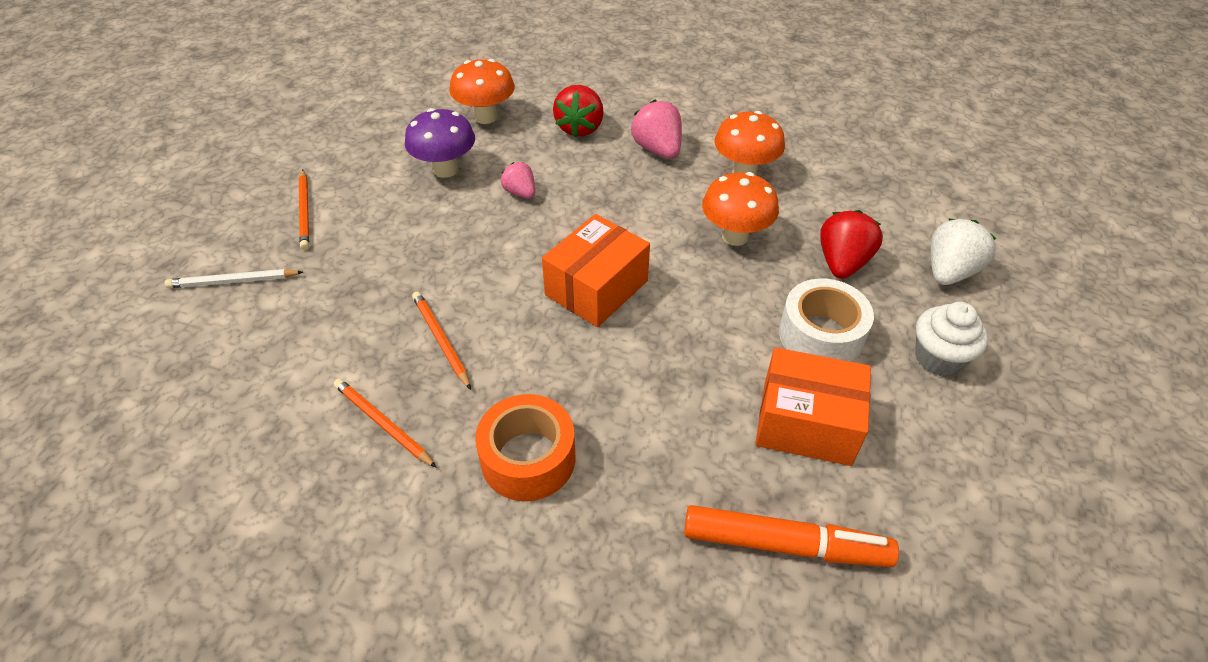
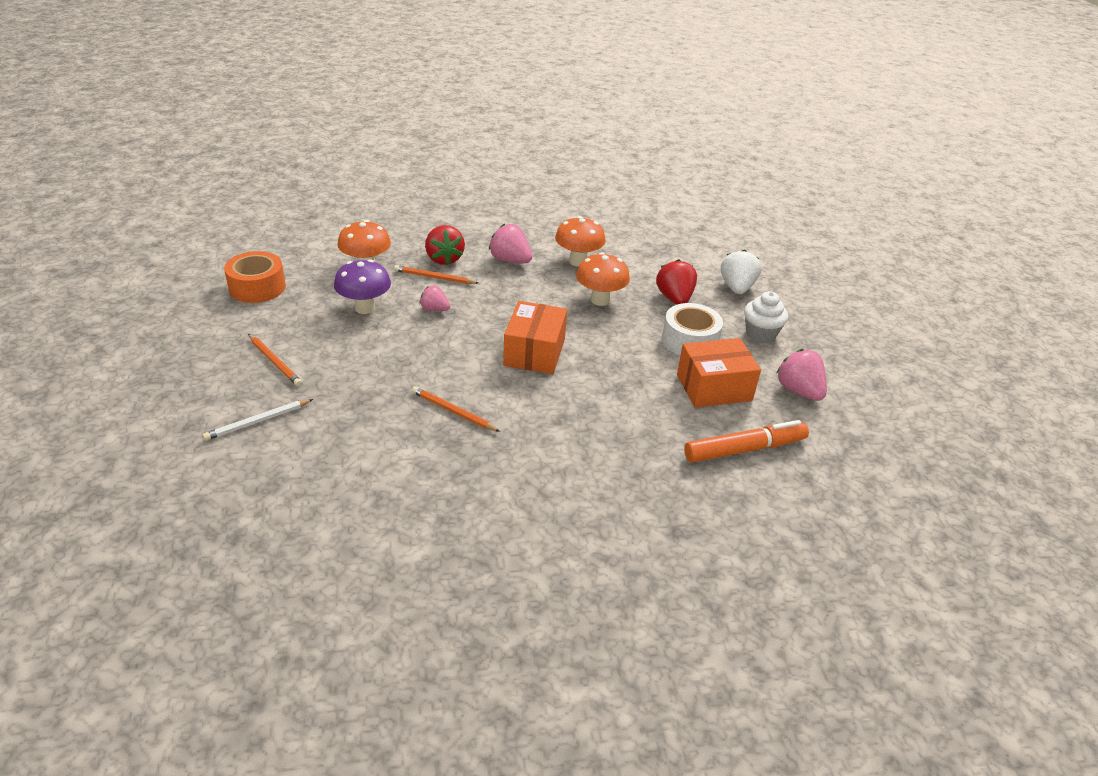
camera: 30 degrees left, 10 degrees down
orange pencil [334,379,437,468] -> orange pencil moved to [394,265,479,284]
orange tape [475,394,576,501] -> orange tape moved to [224,251,286,303]
none -> pink strawberry [777,349,827,401]

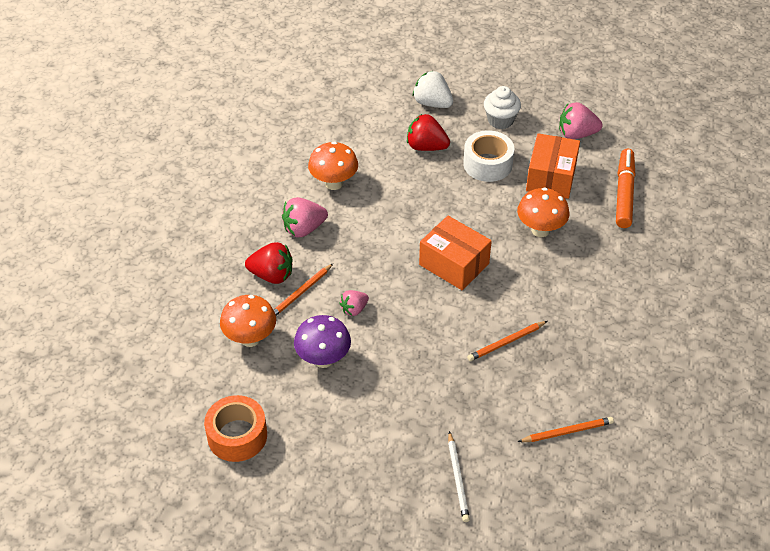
camera: 60 degrees left, 10 degrees up
orange pencil [248,334,302,386] -> orange pencil moved to [518,417,614,442]
orange mushroom [576,252,630,306] -> orange mushroom moved to [517,187,570,237]

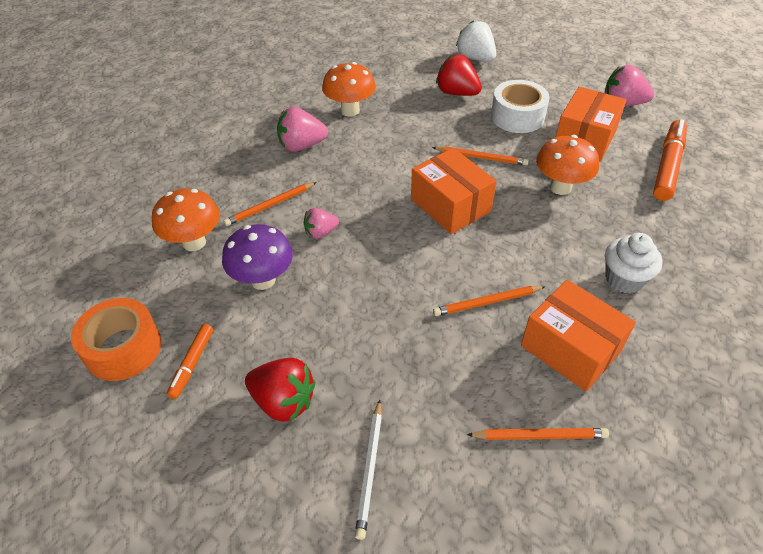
camera: 15 degrees right, 0 degrees up
red strawberry [245,242,292,284] -> red strawberry moved to [245,358,315,422]
white cupcake [484,86,521,129] -> white cupcake moved to [605,233,663,293]
none -> orange marker [167,324,213,399]
none -> orange pencil [432,146,529,165]
none -> orange box [521,280,636,392]

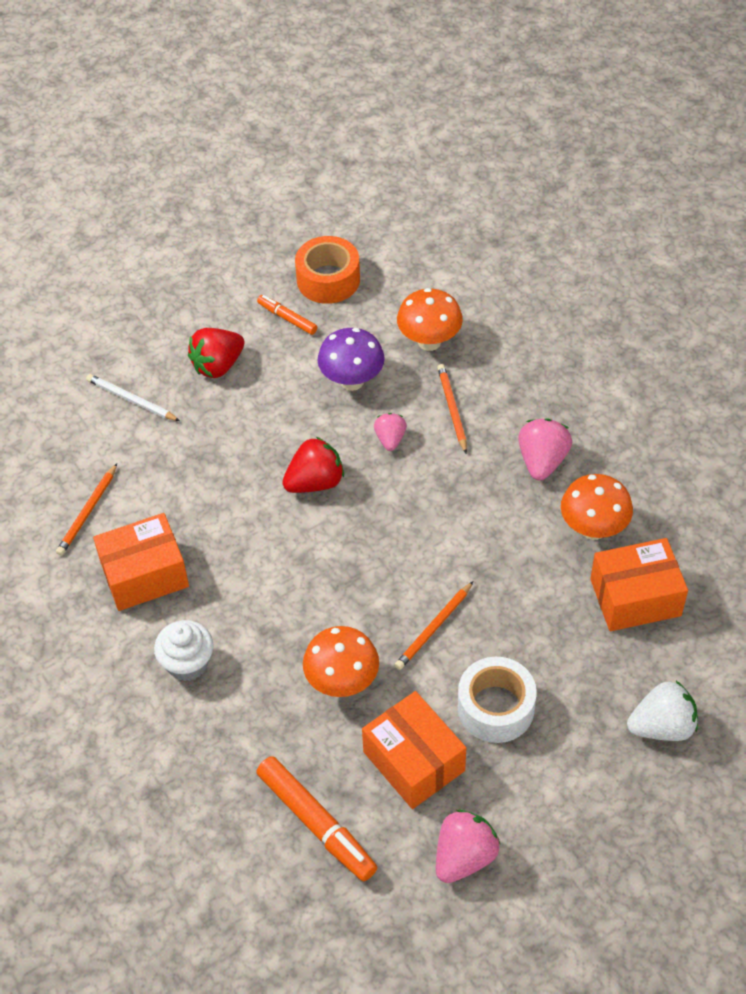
camera: 115 degrees right, 5 degrees up
orange box [411,148,497,234] -> orange box moved to [590,538,688,631]
orange pencil [433,286,546,316] -> none
red strawberry [436,54,482,96] -> red strawberry moved to [282,437,344,493]

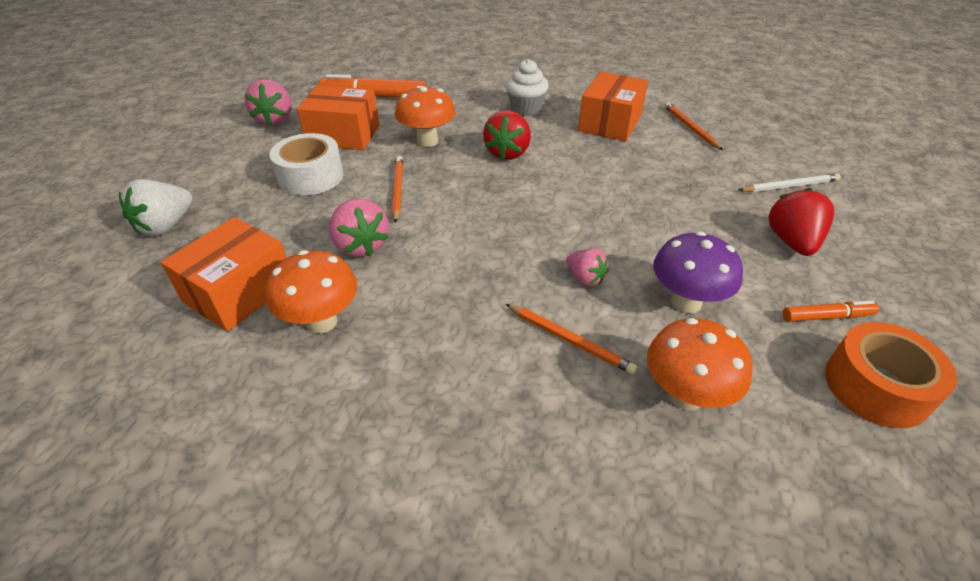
camera: 135 degrees right, 10 degrees down
red strawberry [282,437,344,493] -> red strawberry moved to [483,110,531,160]
pink strawberry [518,418,572,480] -> pink strawberry moved to [329,198,389,257]

